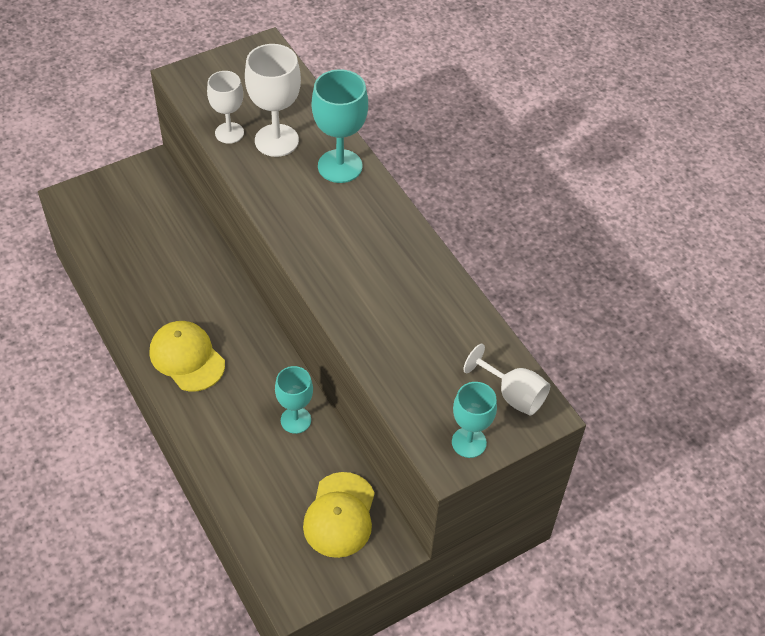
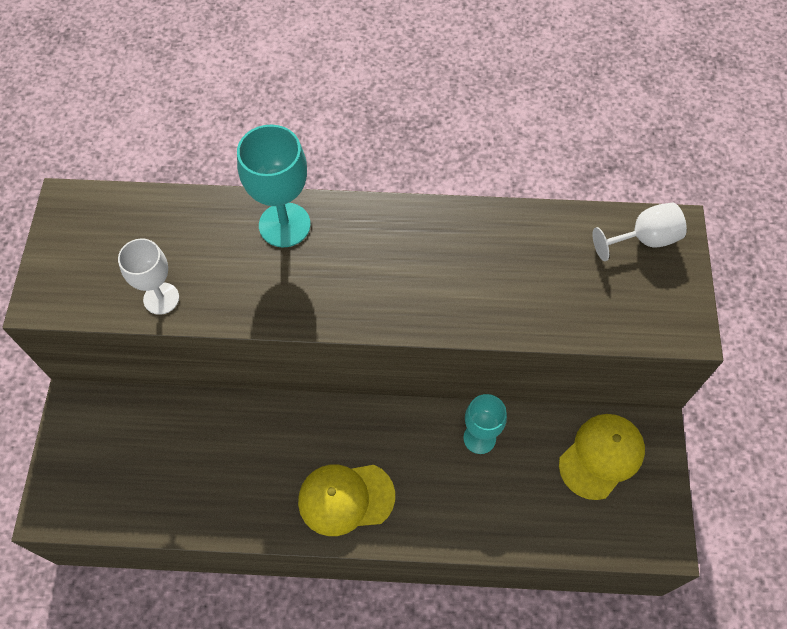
camera: 55 degrees left, 10 degrees up
white goblet [245,44,301,157] -> none
yellow cap [303,472,375,558] -> yellow cap turned 90 degrees counterclockwise [559,414,645,500]
turquoise goblet [452,382,497,458] -> none

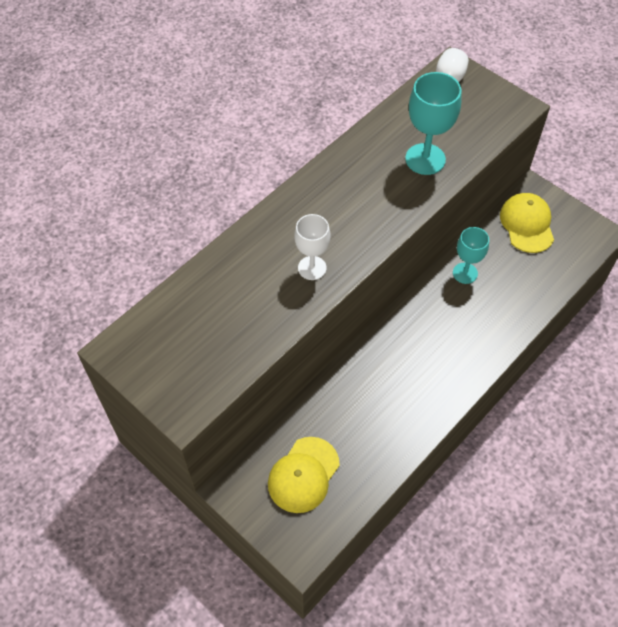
camera: 50 degrees left, 5 degrees down
white goblet [118,238,179,315] -> white goblet moved to [294,214,331,280]
turquoise goblet [237,125,311,248] -> turquoise goblet moved to [405,72,462,175]
yellow cap [298,465,395,536] -> yellow cap moved to [268,437,340,513]

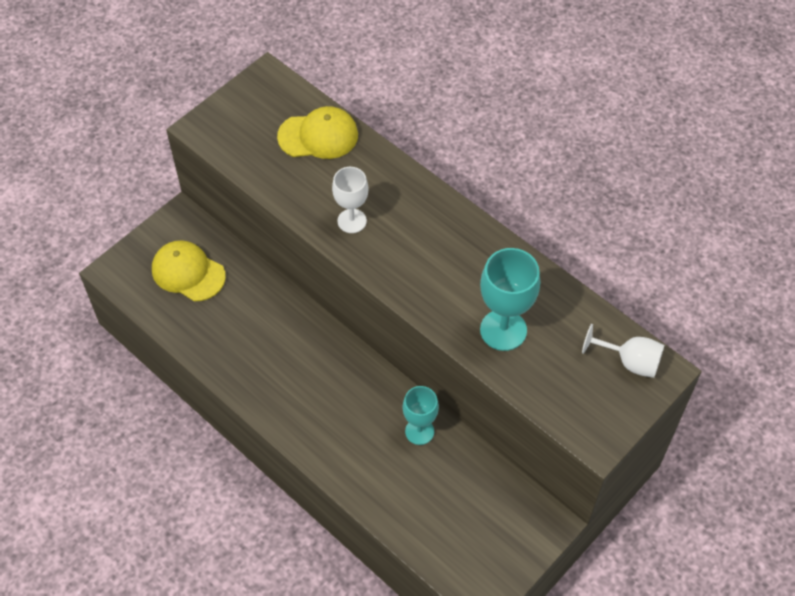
camera: 90 degrees right, 0 degrees up
yellow cap [500,193,554,253] -> yellow cap moved to [277,106,358,159]

